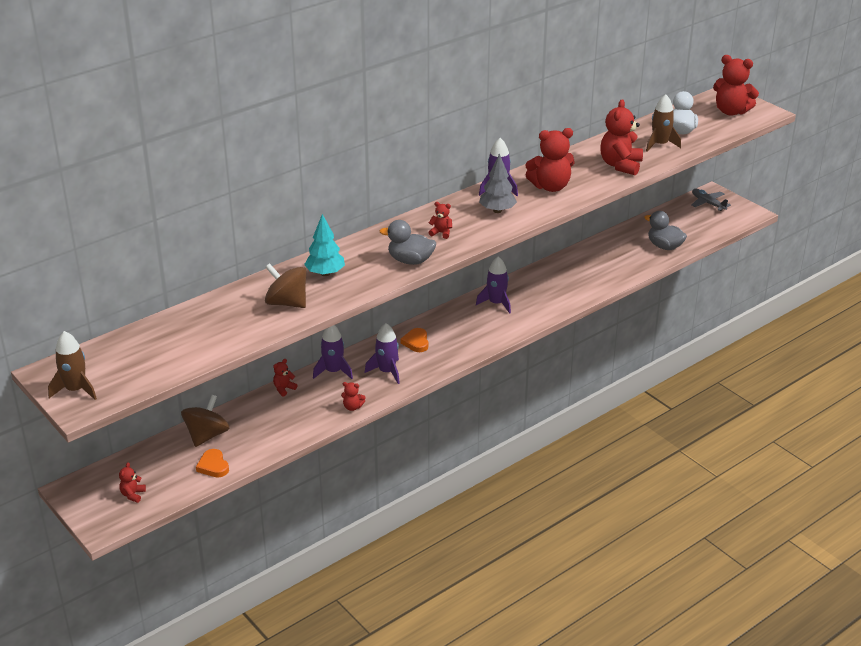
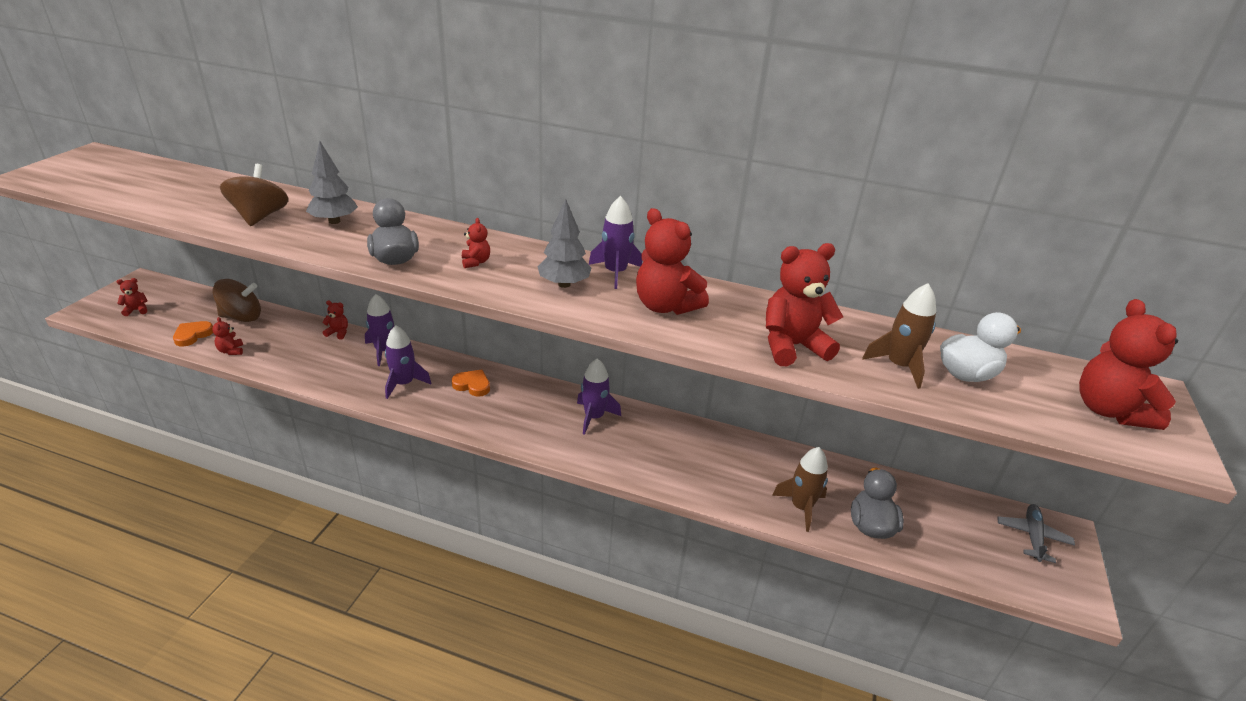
camera: 55 degrees right, 0 degrees up
brown rocket [48,331,97,400] -> brown rocket moved to [772,447,828,532]
turquoise tree [304,214,345,276] -> grey tree [306,141,358,224]
red teddy bear [341,382,366,411] -> red teddy bear moved to [212,317,243,355]
orange heart [400,328,428,352] -> orange heart turned 60 degrees clockwise [452,369,490,397]

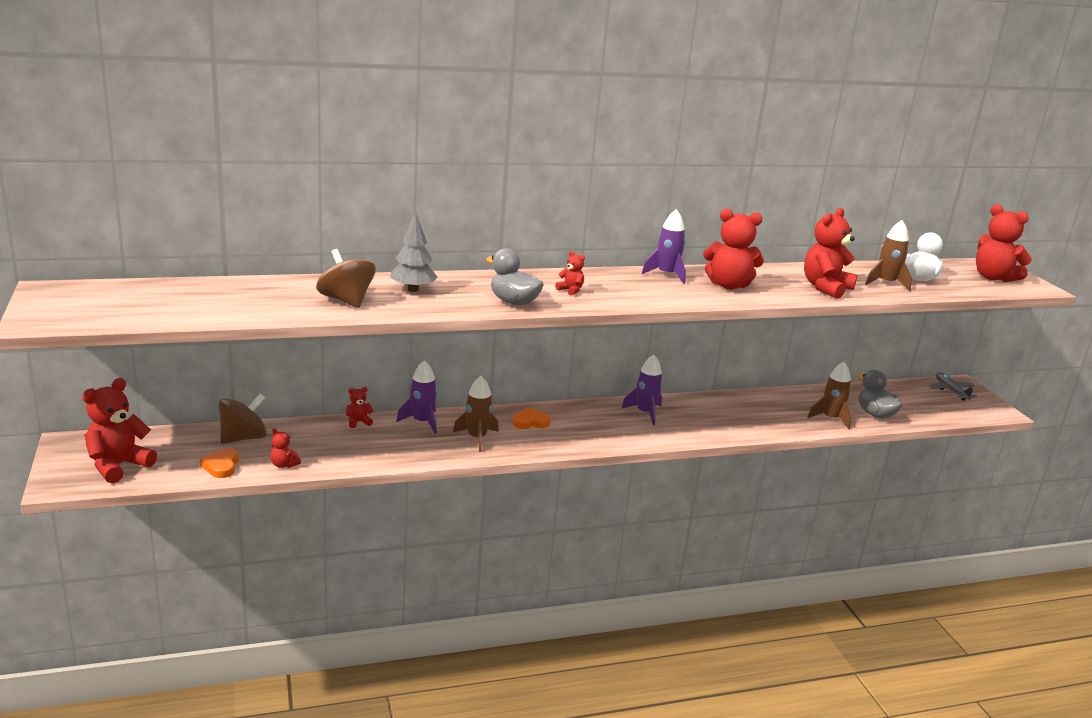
camera: 35 degrees left, 10 degrees down
red teddy bear [117,278,148,316] -> red teddy bear [82,378,157,483], size x2.15
purple rocket [385,325,431,399] -> brown rocket [453,376,499,452]
grey tree [538,199,591,288] -> none

